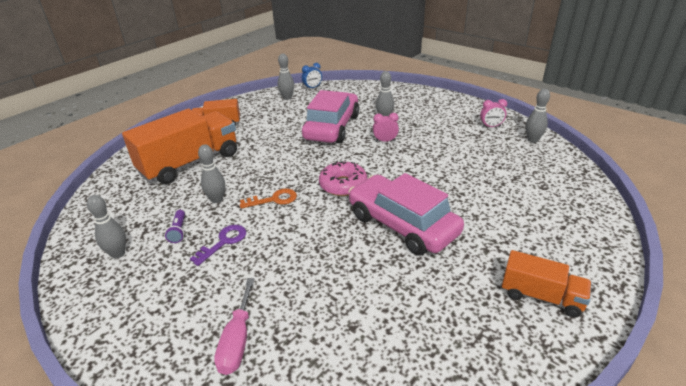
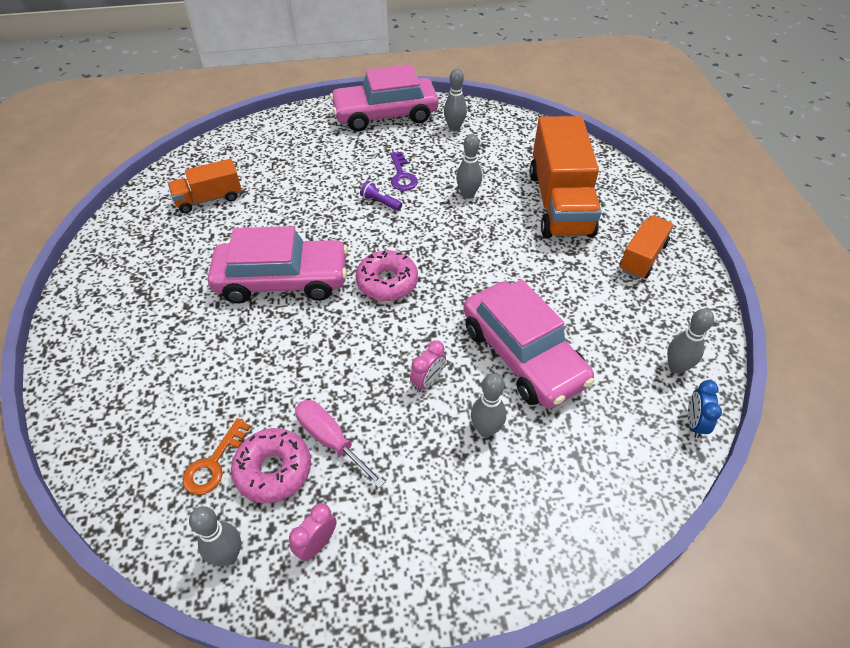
camera: 130 degrees right, 15 degrees up
purple flashlight [165,210,185,243] -> purple flashlight moved to [360,181,402,211]
pink screwdriver [214,278,254,375] -> pink screwdriver moved to [295,400,385,488]
orange key [240,188,297,209] -> orange key moved to [183,418,251,495]
orange truck [502,250,592,318] -> orange truck moved to [168,159,242,213]
none -> pink donut [231,428,311,503]
none -> pink car [330,64,438,132]

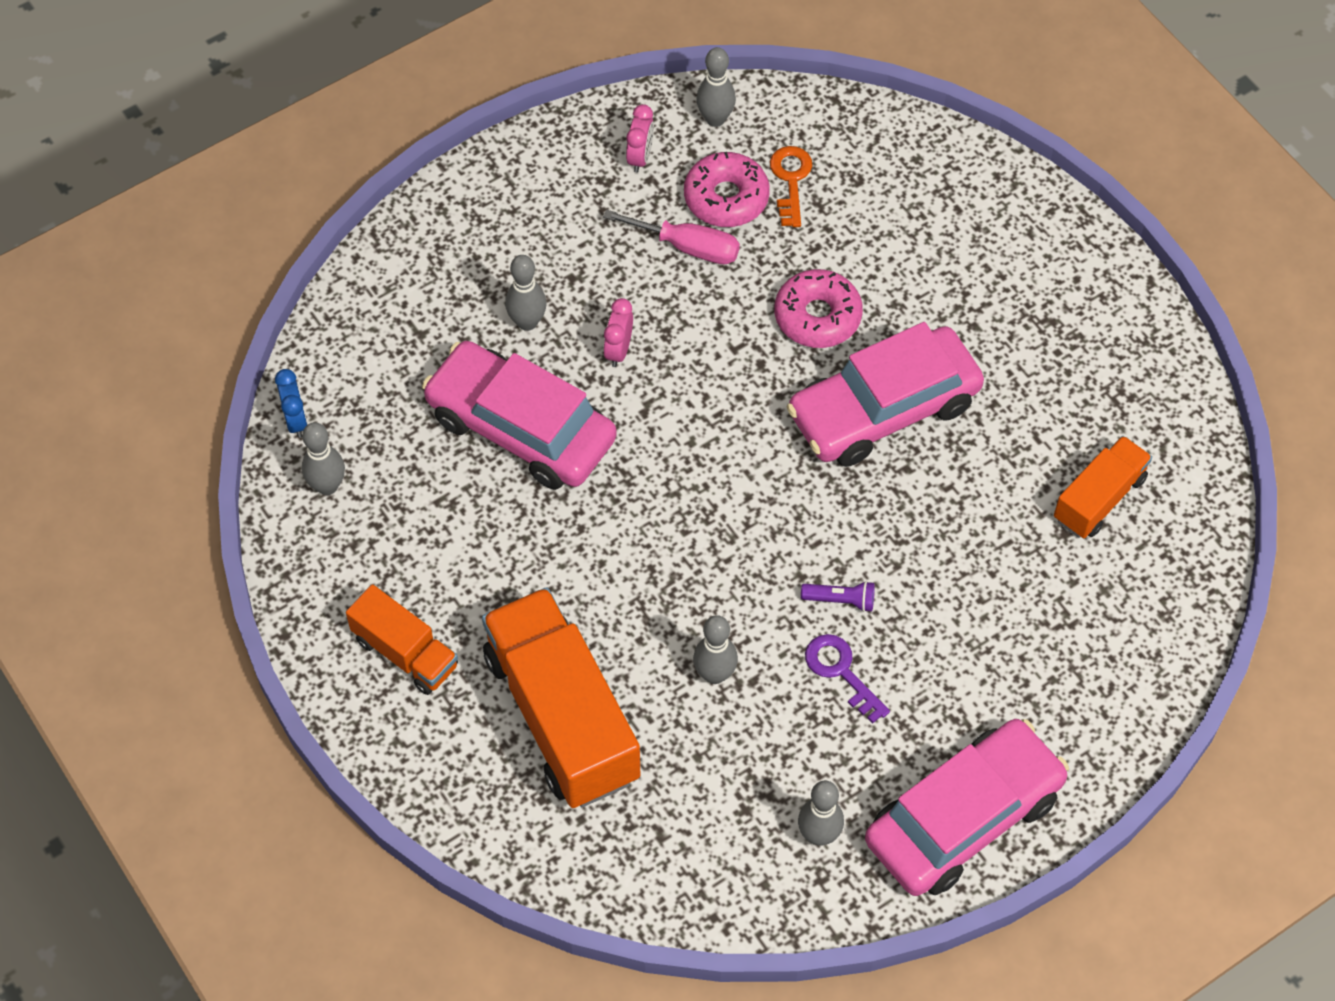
camera: 155 degrees right, 10 degrees up
pink donut [356,250,418,301] -> pink donut moved to [775,269,863,348]
orange truck [619,215,674,279] -> orange truck turned 60 degrees counterclockwise [346,584,458,695]

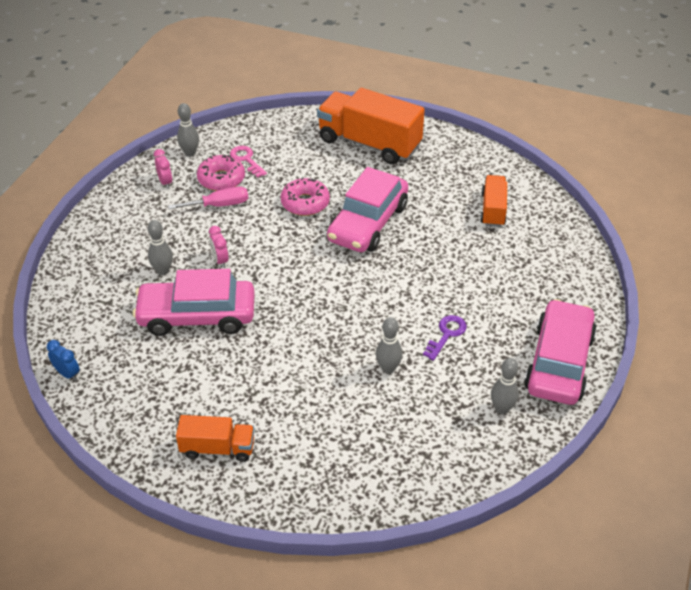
camera: 35 degrees left, 15 degrees down
grey bowling pin [302,422,345,495] -> none
orange truck [482,587,640,808] -> orange truck moved to [317,88,425,164]
orange key [770,146,812,227] -> pink key [230,146,267,178]
purple flashlight [801,581,875,612] -> none
purple key [805,634,890,724] -> purple key turned 105 degrees clockwise [423,315,467,361]

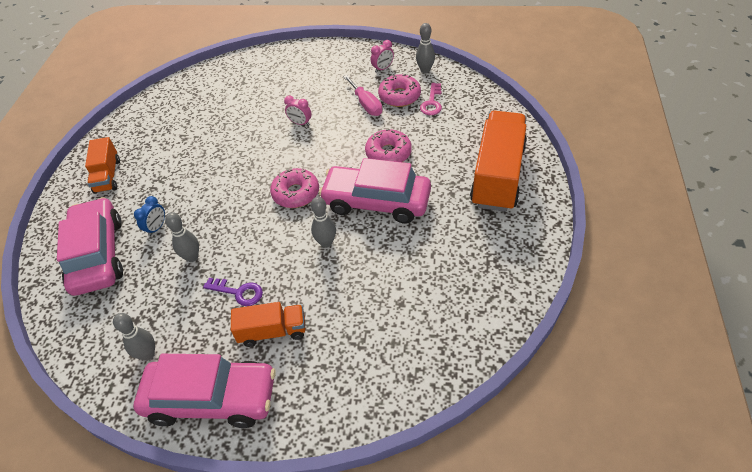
camera: 80 degrees right, 5 degrees up
blue clock [47,340,79,381] -> blue clock moved to [134,196,165,236]
pink car [133,269,255,336] -> pink car moved to [57,197,123,296]
grey bowling pin [148,220,173,275] -> grey bowling pin moved to [311,197,336,248]
pink clock [209,226,229,268] -> pink clock turned 120 degrees counterclockwise [284,96,312,126]
pink key [230,146,267,178] -> pink key turned 150 degrees clockwise [420,83,442,115]
orange truck [480,175,507,227] -> orange truck moved to [231,302,306,347]
none -> pink donut [270,168,319,208]

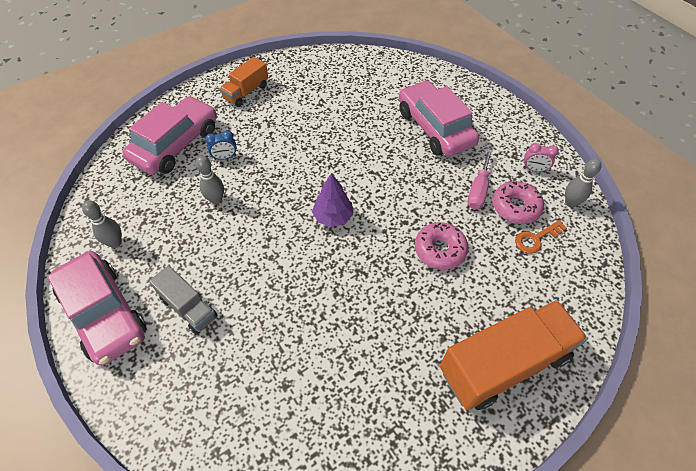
camera: 45 degrees right, 5 degrees up
purple key [203,278,263,306] -> none
orange truck [231,302,306,347] -> grey truck [149,266,218,334]
pink donut [270,168,319,208] -> purple tree [312,173,353,227]
pink clock [284,96,312,126] -> none
grey bowling pin [311,197,336,248] -> none
pink car [319,158,431,223] -> pink car moved to [399,80,479,157]
pink key [420,83,442,115] -> orange key [515,220,567,254]

